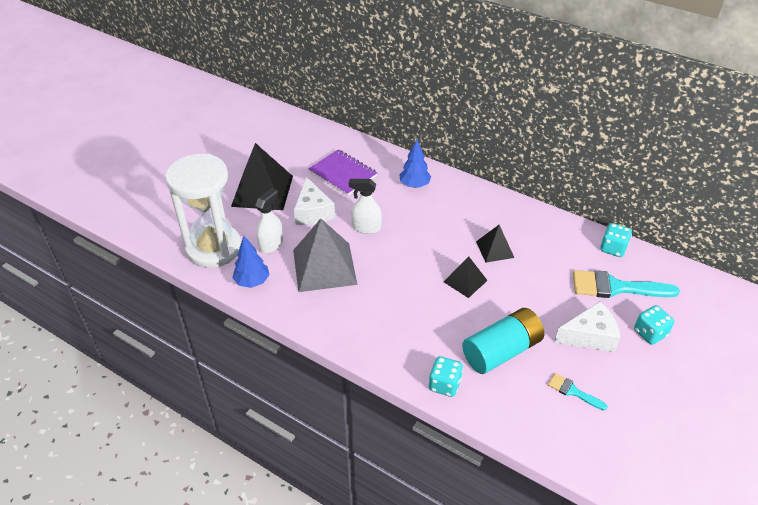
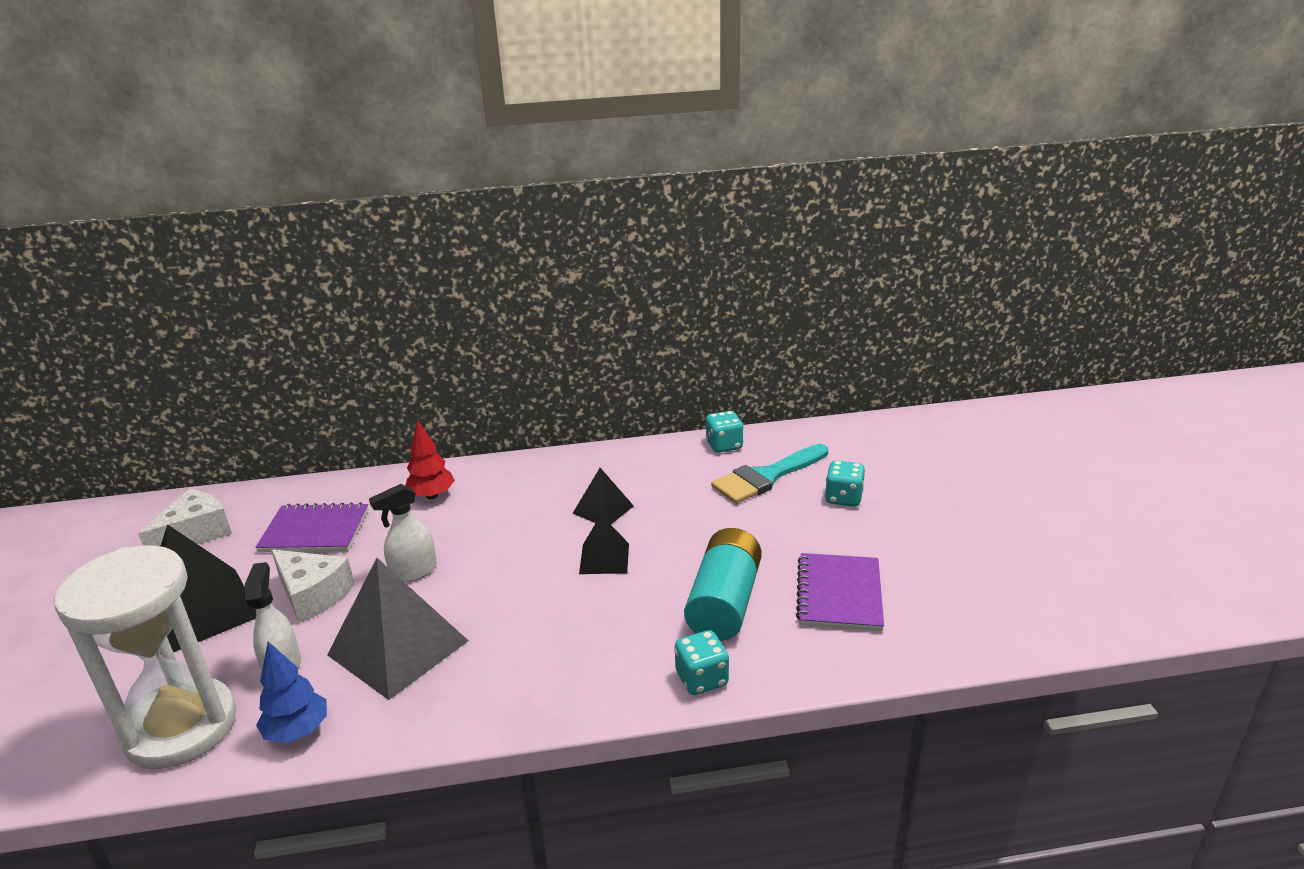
camera: 40 degrees left, 15 degrees down
blue tree [399,140,431,188] -> red tree [405,420,455,499]
turquoise brush [548,373,608,410] -> purple notebook [796,553,884,631]
white cheese [554,301,620,353] -> white cheese moved to [138,489,232,546]

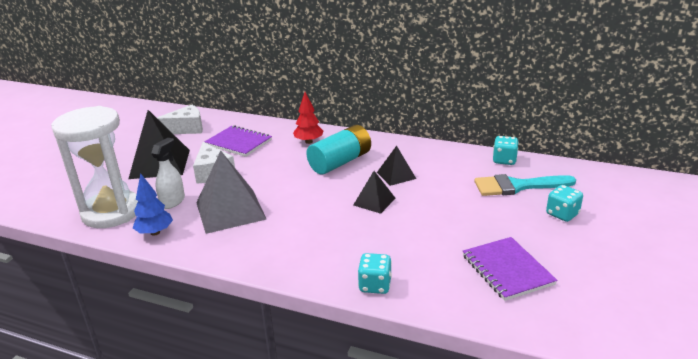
camera: 30 degrees right, 0 degrees up
white spray bottle [369,484,437,583] -> none
turquoise battery [684,528,762,641] -> turquoise battery moved to [306,125,371,175]
purple notebook [796,553,884,631] -> purple notebook turned 60 degrees counterclockwise [463,237,557,301]

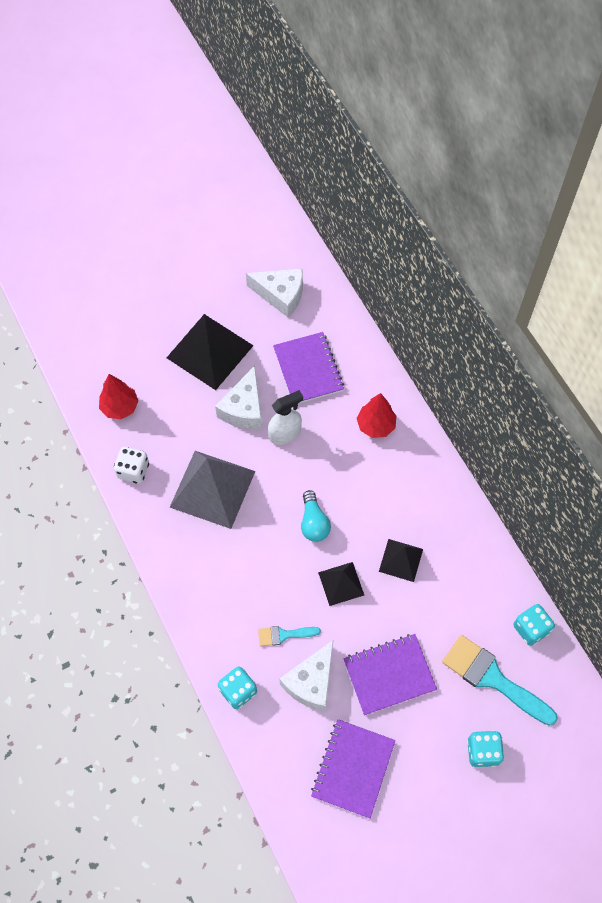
camera: 40 degrees right, 35 degrees up
white hourglass [51,106,138,228] -> red tree [99,374,138,419]
blue tree [133,173,173,236] -> white dice [114,447,149,484]
white spray bottle [151,138,185,209] -> white spray bottle moved to [268,390,303,445]
turquoise battery [306,125,371,175] -> none
none -> turquoise brush [258,626,321,646]
none -> white cheese [280,640,333,711]
none -> turquoise light bulb [301,490,331,542]
none -> purple notebook [344,634,437,715]

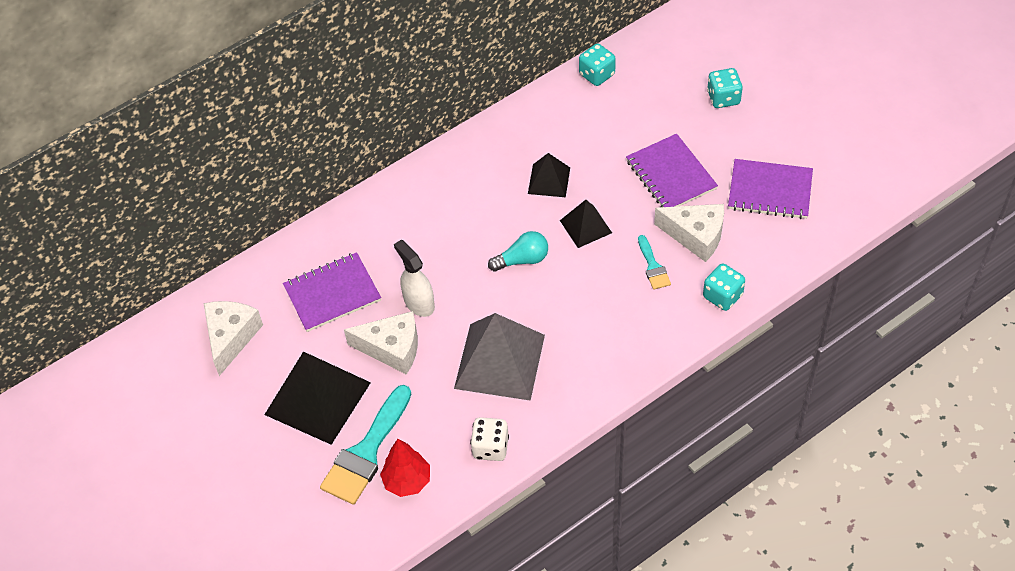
camera: 95 degrees left, 10 degrees down
red tree [357,393,396,438] -> none
turquoise brush [442,635,558,726] -> turquoise brush moved to [320,385,411,505]

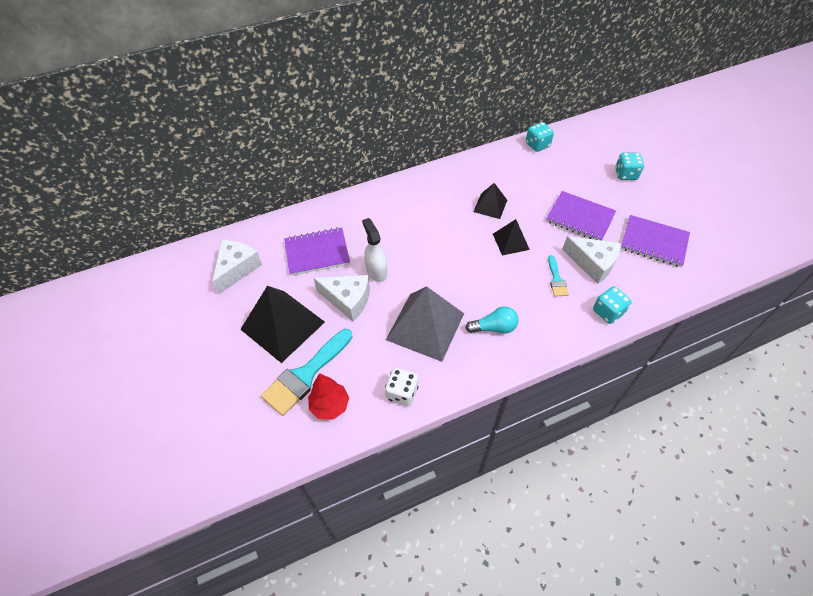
camera: 10 degrees right, 0 degrees up
turquoise light bulb [488,231,548,272] -> turquoise light bulb moved to [466,306,518,334]
purple notebook [626,134,718,207] -> purple notebook turned 45 degrees counterclockwise [546,191,616,240]

